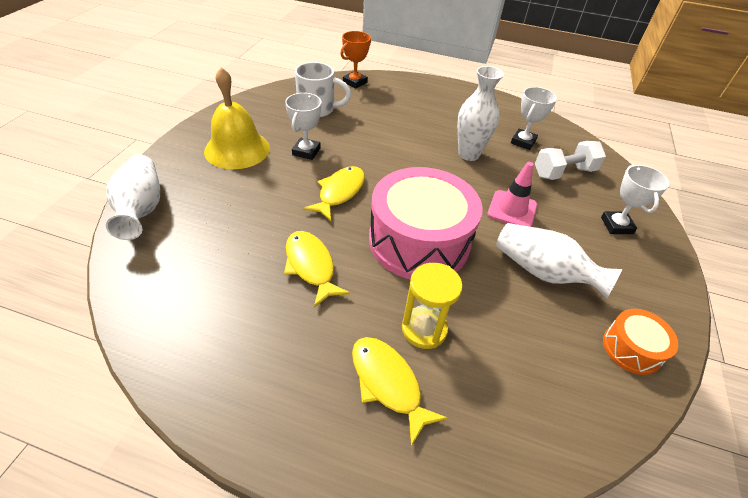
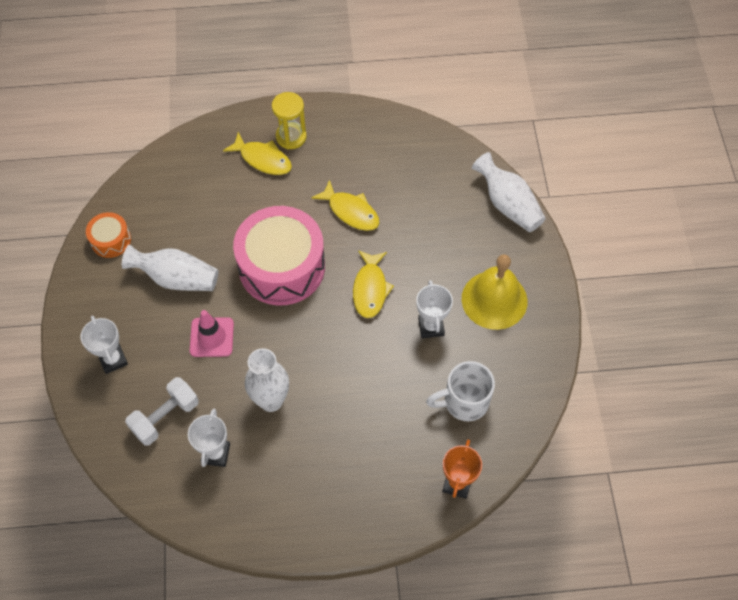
camera: 160 degrees right, 15 degrees up
yellow hourglass [402,263,463,349] -> yellow hourglass moved to [272,92,307,150]

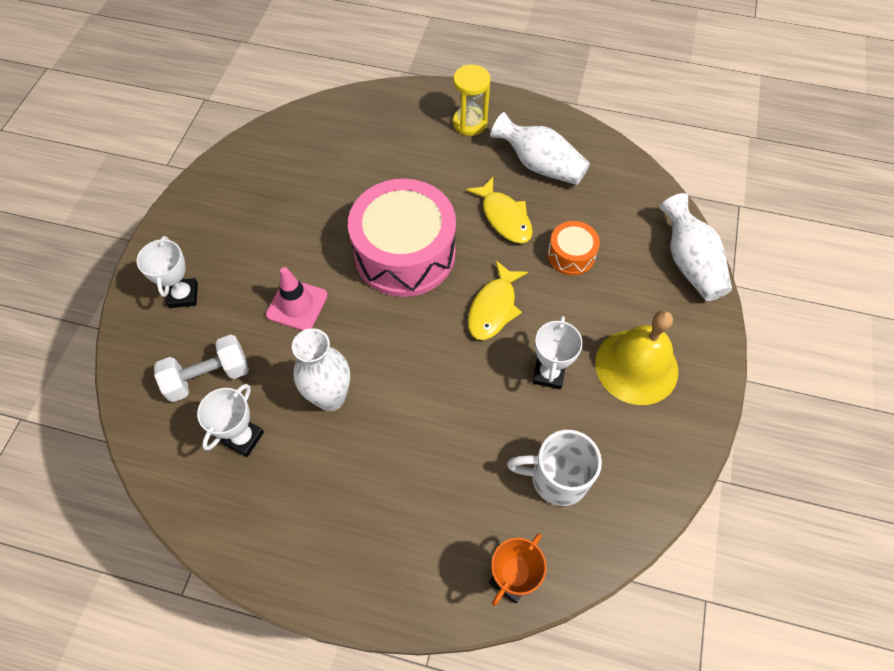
camera: 20 degrees right, 0 degrees up
orange drum [86,212,131,258] -> orange drum moved to [548,221,600,275]
white vase [122,245,219,291] -> white vase moved to [490,112,590,185]
yellow fish [223,132,292,175] -> none

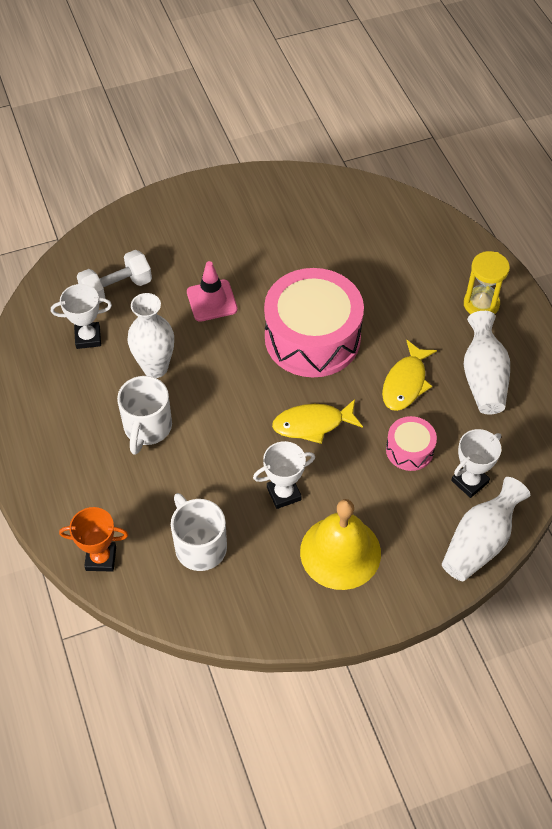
camera: 55 degrees right, 5 degrees down
white trophy [137,236,198,308] -> white trophy moved to [451,429,501,498]
white dumbbell [154,334,249,402] -> white dumbbell turned 60 degrees counterclockwise [77,250,152,303]
orange drum [548,221,600,275] -> pink drum [386,416,437,471]
none -> white mug [117,376,172,455]

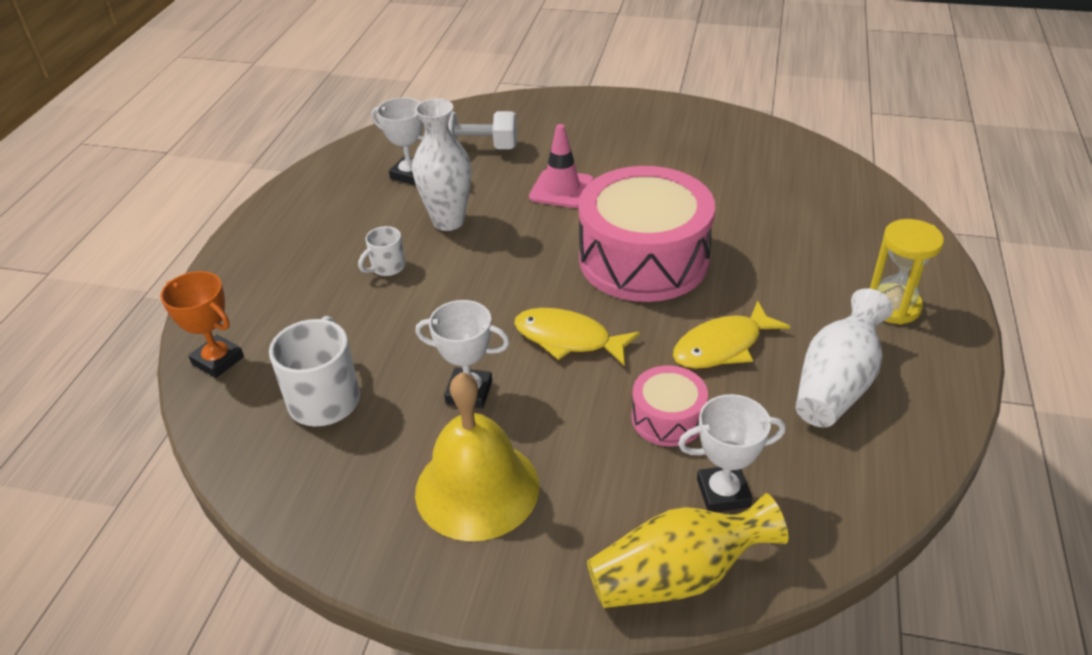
camera: 35 degrees right, 15 degrees down
white mug [117,376,172,455] -> white mug [358,226,406,276], size x0.55
white vase [442,477,530,581] -> yellow vase [587,493,789,608]

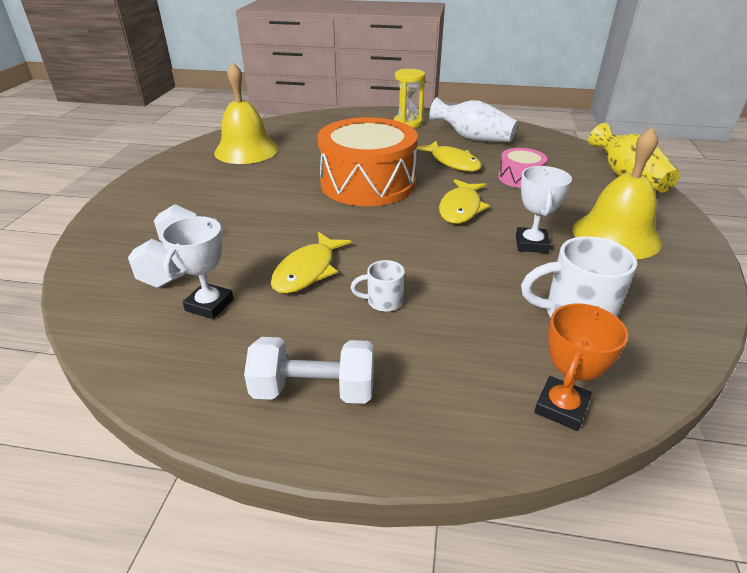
camera: 95 degrees left, 5 degrees down
white mug [358,226,406,276] -> white mug turned 135 degrees clockwise [351,260,405,312]
white vase [413,98,471,231] -> yellow fish [271,232,352,294]
pink traffic cone [529,124,594,208] -> none
pink drum [579,166,715,302] -> orange drum [317,117,418,206]
white trophy [678,394,786,512] -> none
none -> yellow bell [214,62,278,164]
none -> white dumbbell [244,337,374,404]

